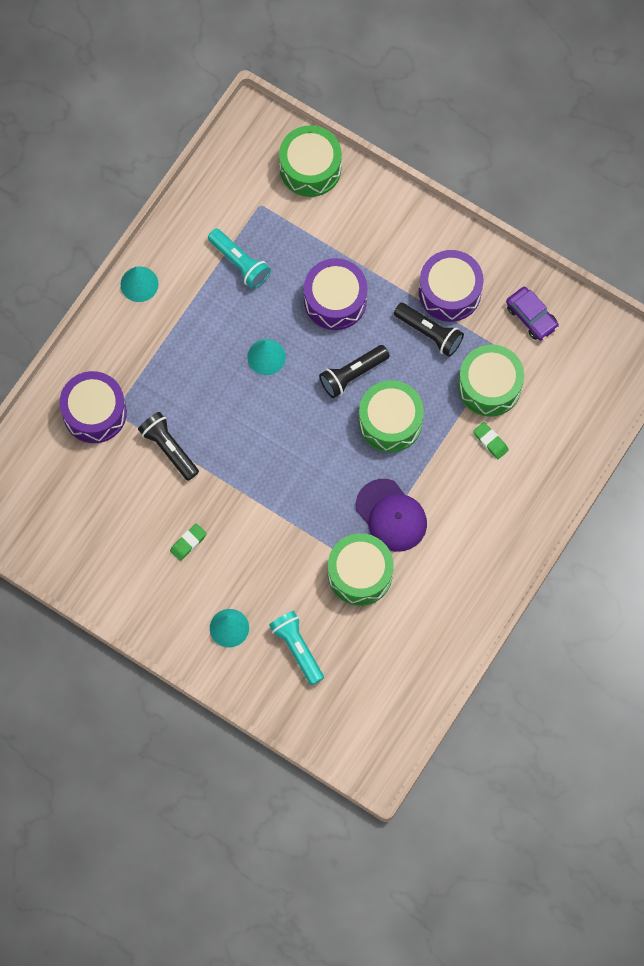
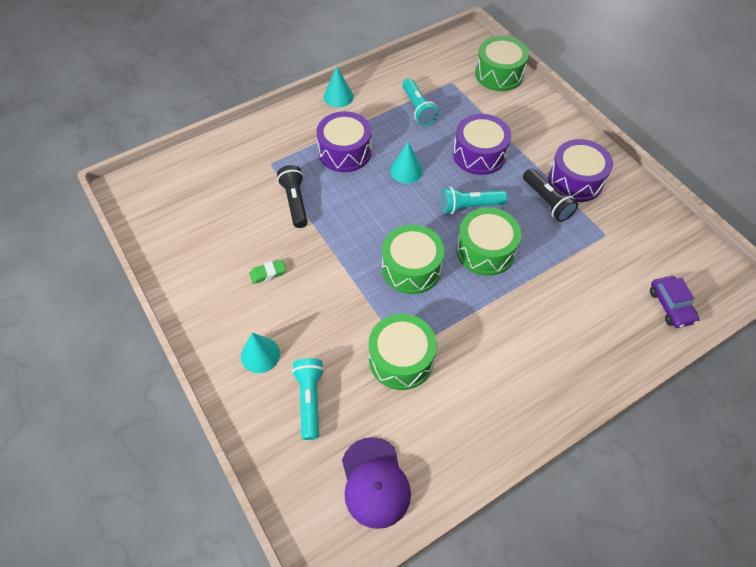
camera: 25 degrees right, 15 degrees down
purple drum [59,371,127,443] -> purple drum moved to [316,111,372,172]
black flashlight [319,345,390,398] -> turquoise flashlight [441,187,507,214]
purple cap [356,479,427,552] -> purple cap moved to [342,437,411,529]
green drum [458,345,524,417] -> green drum moved to [382,225,444,294]
green eraser [473,422,509,459] -> none
purple car [506,287,559,341] -> purple car moved to [650,276,699,328]

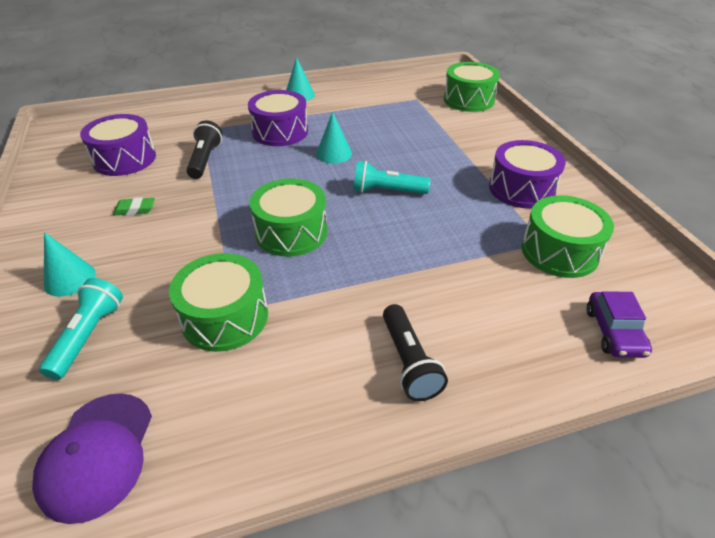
camera: 15 degrees right, 15 degrees down
turquoise flashlight [402,78,439,126] -> none
purple drum [453,114,511,175] -> purple drum moved to [80,114,156,176]
green drum [456,207,522,276] -> green drum moved to [522,195,614,278]
black flashlight [523,169,578,222] -> black flashlight moved to [383,304,448,401]

